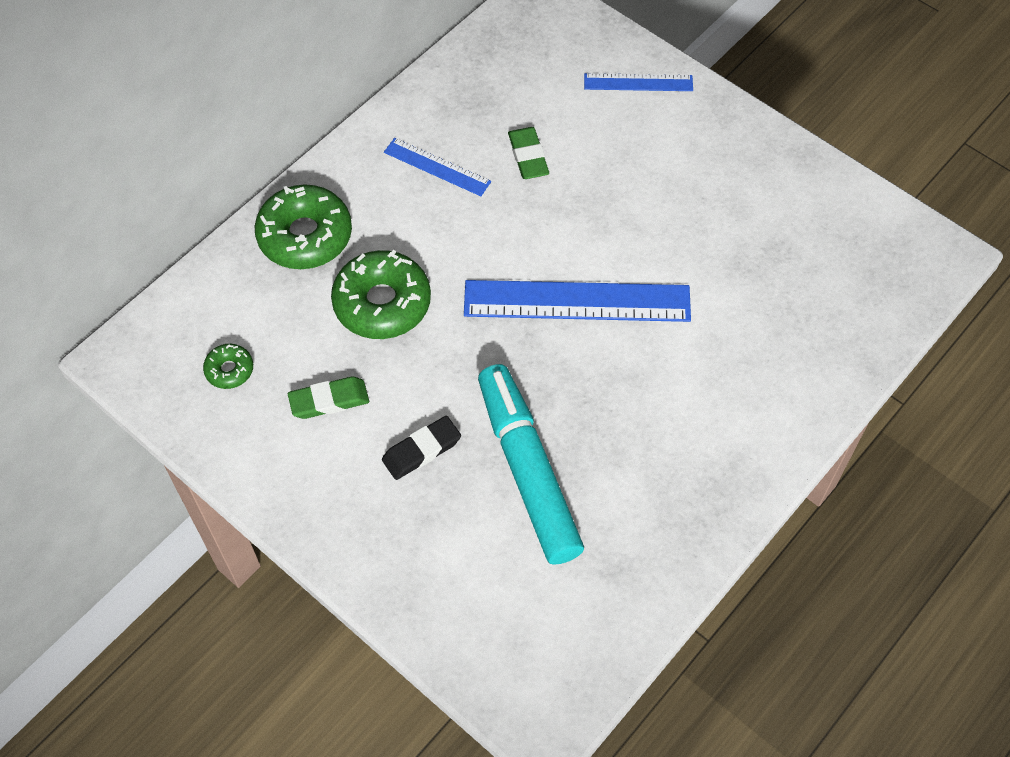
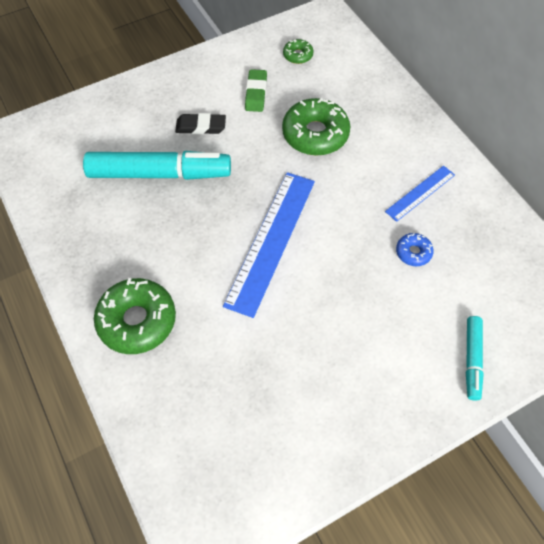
camera: 110 degrees right, 0 degrees up
green donut [255,184,352,269] -> green donut moved to [94,278,176,354]
black eraser [382,416,461,480] -> black eraser turned 75 degrees counterclockwise [175,113,226,134]
green eraser [508,127,549,179] -> blue donut [396,233,434,266]
blue ruler [584,73,693,91] -> turquoise marker [466,316,484,401]

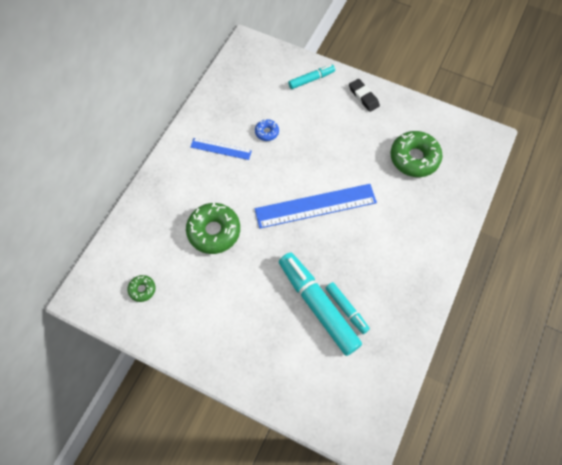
camera: 125 degrees left, 5 degrees up
green donut [94,278,176,354] -> green donut moved to [391,131,443,177]
black eraser [175,113,226,134] -> black eraser moved to [349,79,380,112]
green eraser [245,69,267,112] -> none
none -> turquoise marker [326,282,370,334]

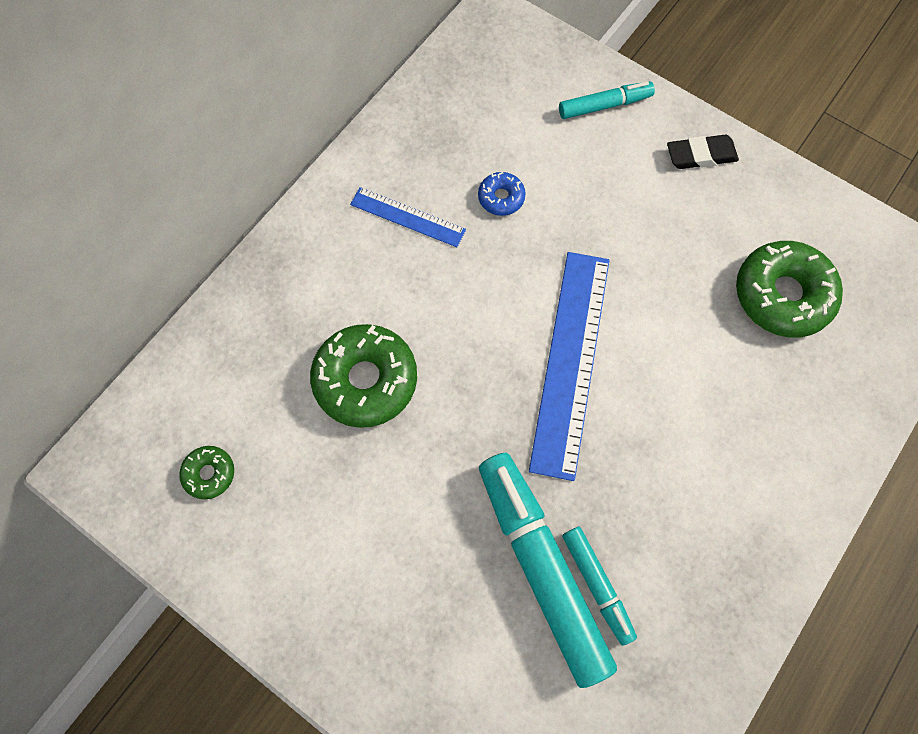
camera: 10 degrees right, 5 degrees up
blue ruler [255,184,377,228] -> blue ruler turned 75 degrees counterclockwise [529,252,610,481]
black eraser [349,79,380,112] -> black eraser turned 75 degrees counterclockwise [667,134,739,169]

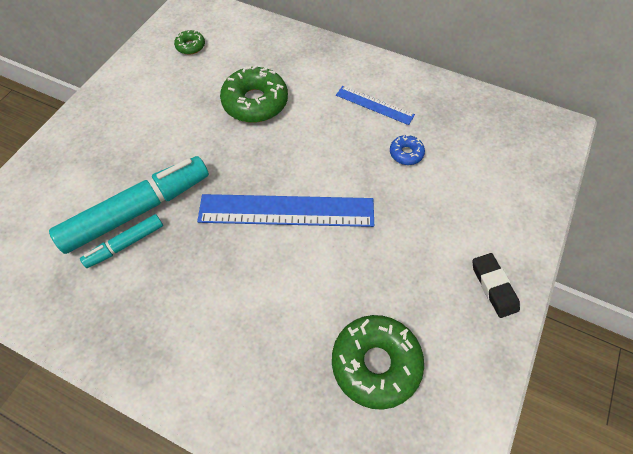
camera: 80 degrees right, 10 degrees down
blue ruler [350,187,466,247] -> blue ruler turned 75 degrees counterclockwise [336,86,415,125]
turquoise marker [559,81,655,119] -> none

